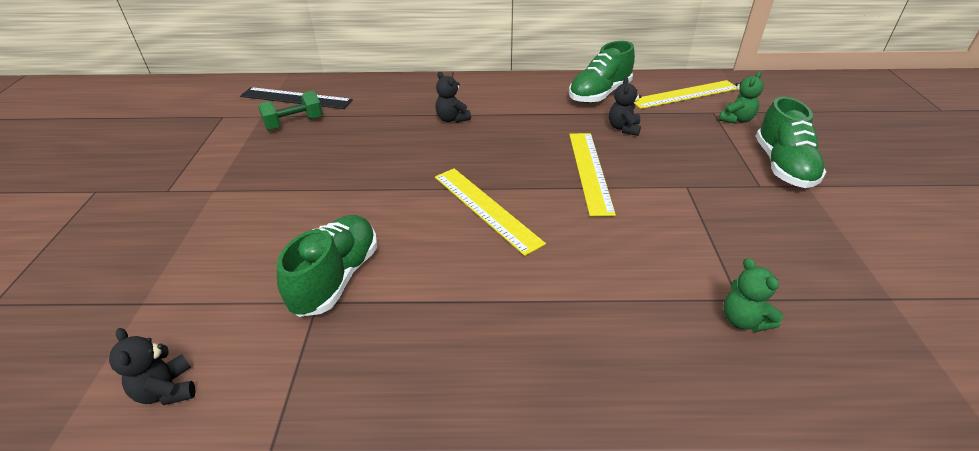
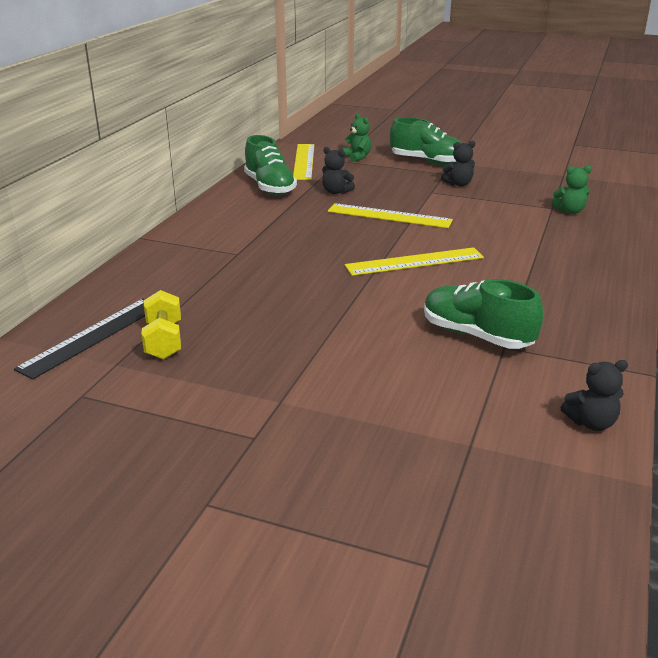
camera: 70 degrees left, 10 degrees down
green dumbbell [258,91,323,130] -> yellow dumbbell [141,290,181,359]
black teddy bear [435,71,471,123] -> black teddy bear moved to [441,141,475,186]

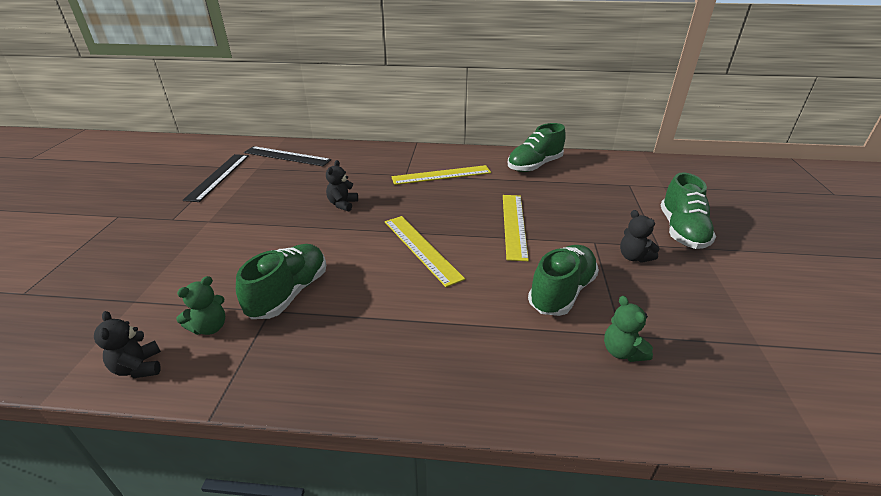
camera: 75 degrees right, 5 degrees up
yellow dumbbell [141,290,181,359] -> none
yellow ruler [293,144,314,180] -> yellow ruler moved to [391,165,491,185]
black teddy bear [322,147,355,194] -> black teddy bear moved to [326,160,358,211]
green teddy bear [342,114,371,162] -> green teddy bear moved to [176,276,225,335]
none -> black ruler [182,154,249,202]
none -> green shoe [528,245,599,316]

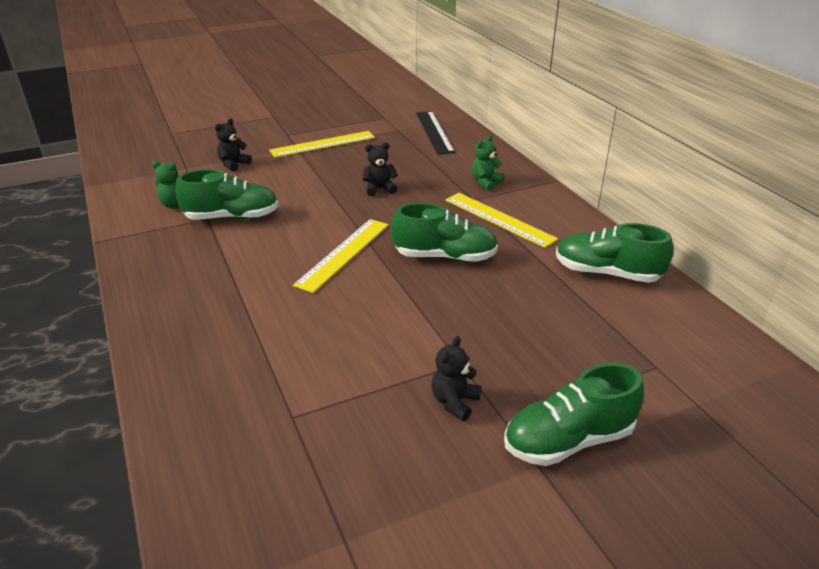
camera: 60 degrees right, 0 degrees up
black teddy bear [94,311,161,378] -> black teddy bear moved to [215,118,252,172]
black ruler [182,154,249,202] -> none
yellow ruler [503,195,529,261] -> yellow ruler moved to [269,131,375,158]
green shoe [528,245,599,316] -> green shoe moved to [391,203,498,262]
green teddy bear [604,296,653,362] -> green teddy bear moved to [471,135,504,191]

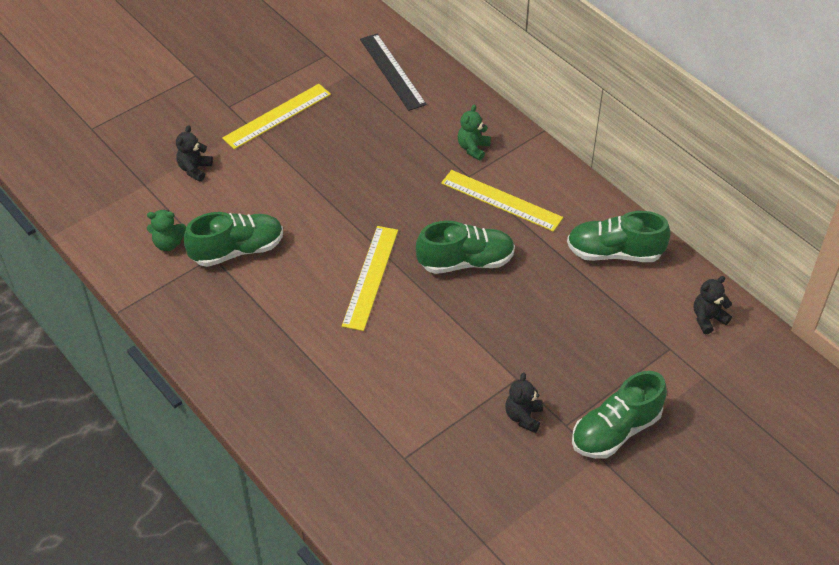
camera: 15 degrees left, 15 degrees up
black teddy bear [362,142,398,197] -> black teddy bear moved to [694,276,732,334]

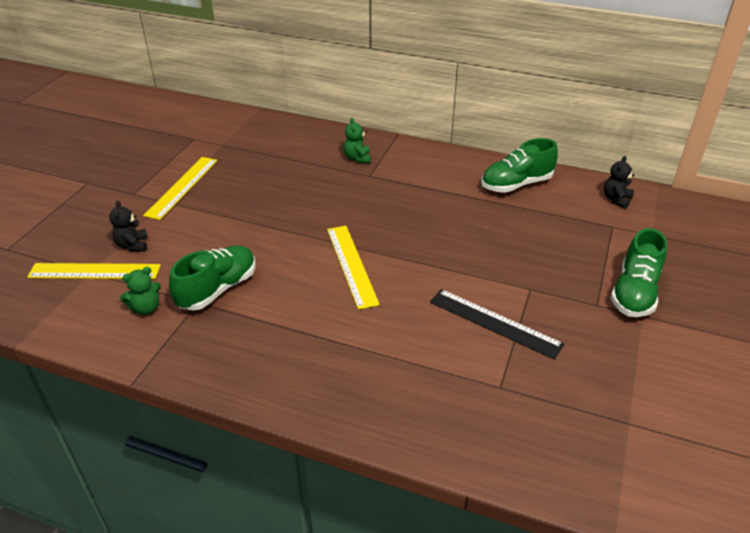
camera: 30 degrees left, 10 degrees down
black ruler [360,34,427,111] -> black ruler moved to [430,289,564,359]
green shoe [416,221,515,274] -> none
yellow ruler [441,170,563,232] -> yellow ruler moved to [27,263,161,279]
black teddy bear [505,373,543,433] -> none

